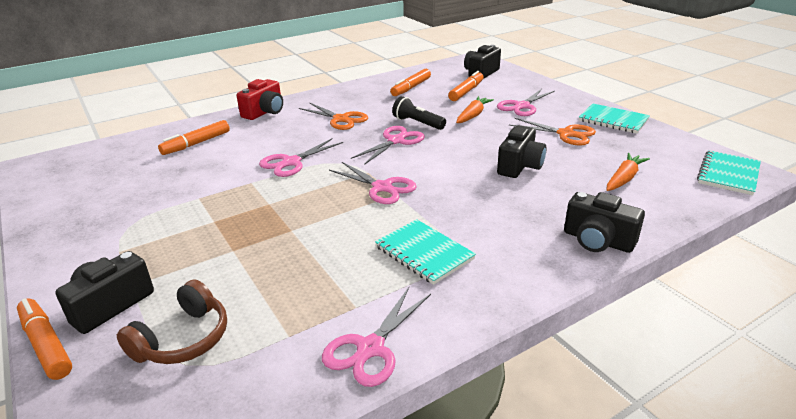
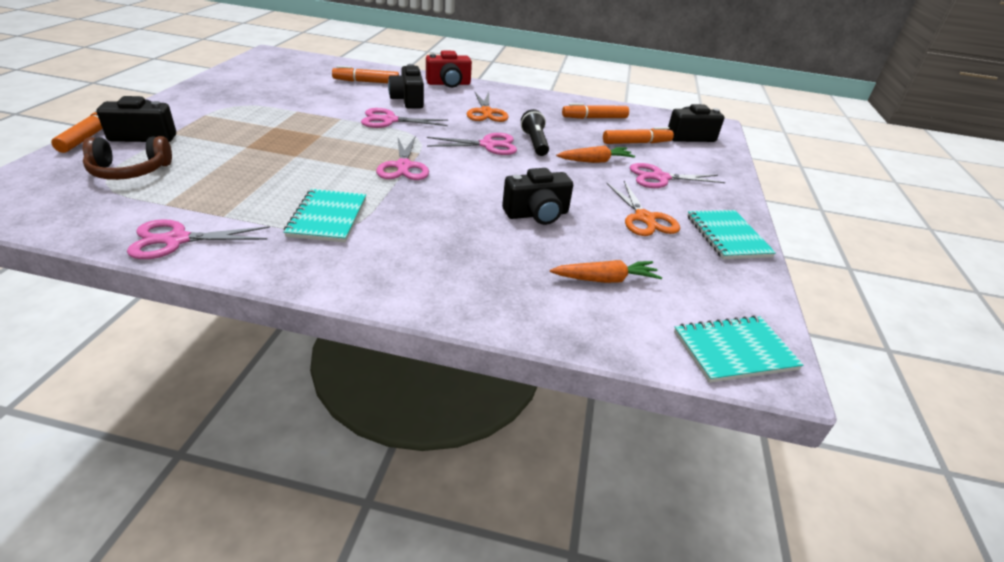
camera: 40 degrees right, 5 degrees up
black camera [564,192,645,253] -> black camera moved to [388,64,424,109]

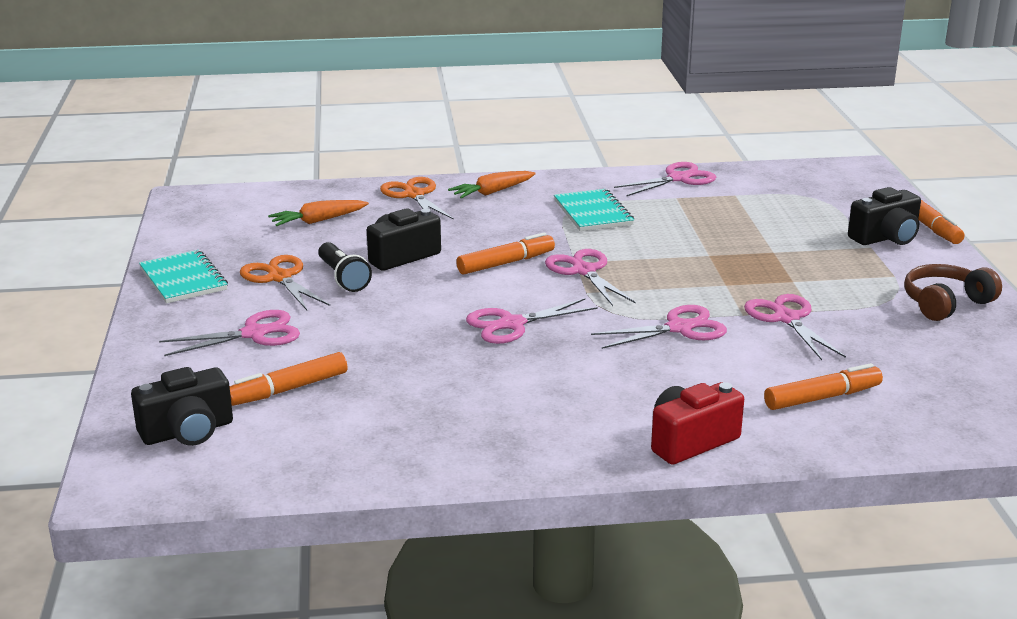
camera: 165 degrees right, 10 degrees down
brown headphones [83,136,172,180] -> brown headphones moved to [904,264,1002,321]
black camera [388,64,424,109] -> none
orange scissors [467,91,509,122] -> orange scissors moved to [380,177,454,220]
black flashlight [521,109,549,156] -> black flashlight moved to [318,242,372,292]
orange carrot [556,145,635,163] -> orange carrot moved to [448,171,536,199]
orange marker [562,103,629,119] -> orange marker moved to [456,232,555,275]
turquoise notebook [674,315,803,383] -> none
none -> pink scissors [744,294,846,360]

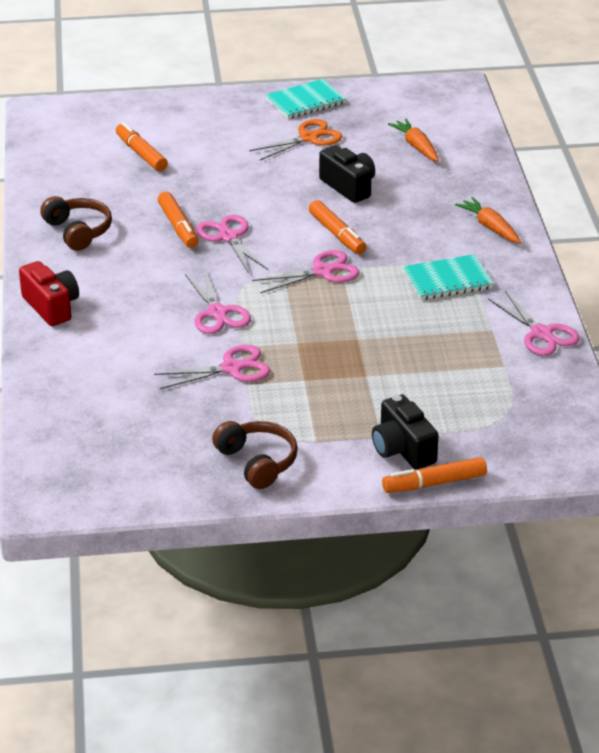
camera: 90 degrees right, 10 degrees up
black camera [131,367,233,446] -> none
pink scissors [159,310,300,356] -> none
black flashlight [318,242,372,292] -> none
orange scissors [380,177,454,220] -> none
orange marker [764,363,883,410] -> orange marker moved to [158,192,199,248]
none -> brown headphones [40,196,112,251]

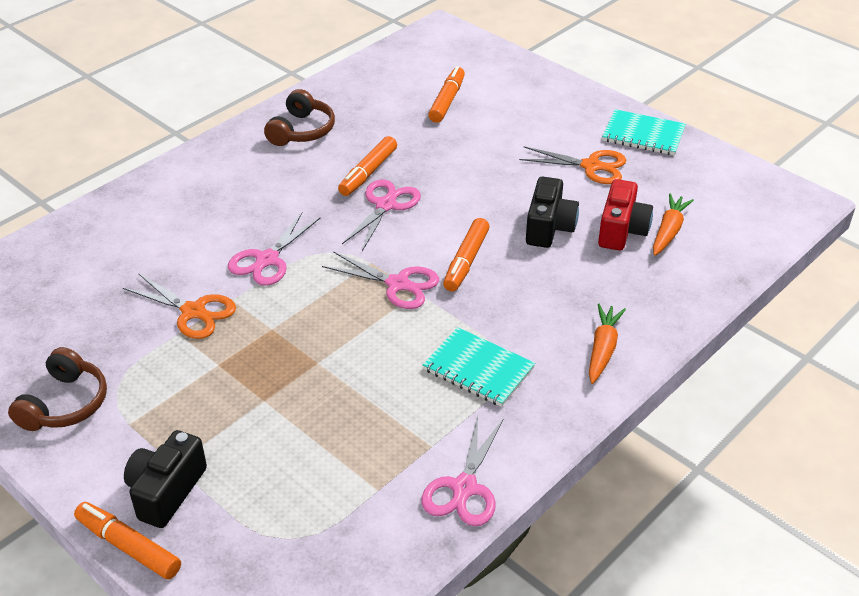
camera: 50 degrees right, 5 degrees up
red camera [19,261,79,326] -> red camera moved to [598,179,653,251]
pink scissors [154,345,270,389] -> orange scissors [123,273,236,339]

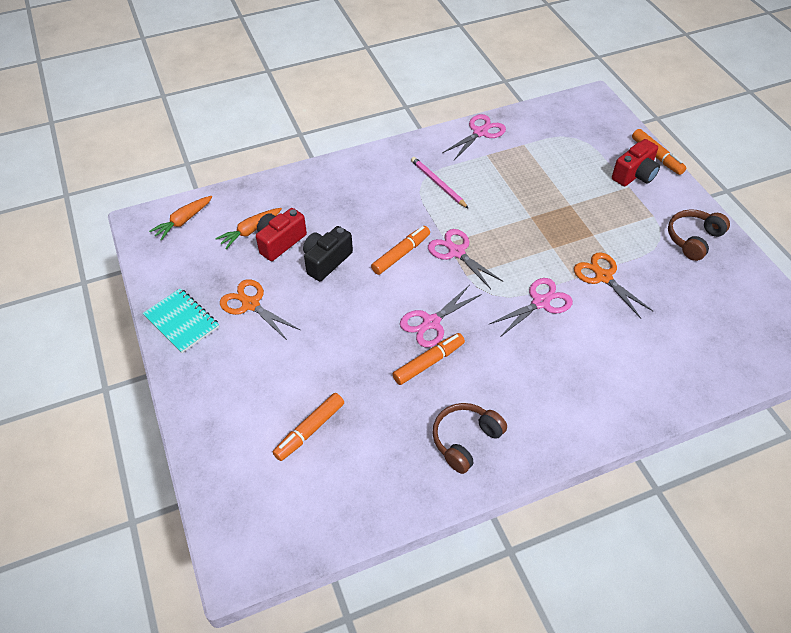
camera: 155 degrees left, 10 degrees up
black camera [124,430,207,528] -> red camera [612,139,660,186]
turquoise notebook [423,327,535,407] -> pink pencil [411,157,469,209]
orange carrot [589,304,626,384] -> orange carrot moved to [149,196,212,241]

